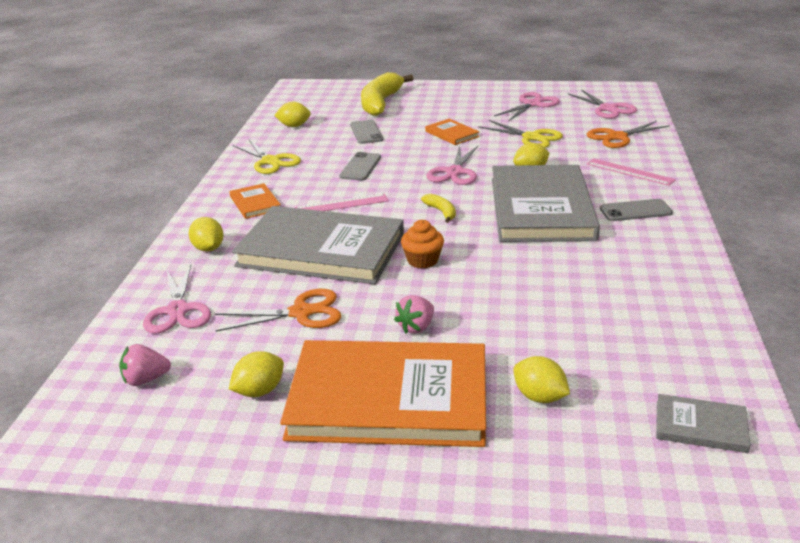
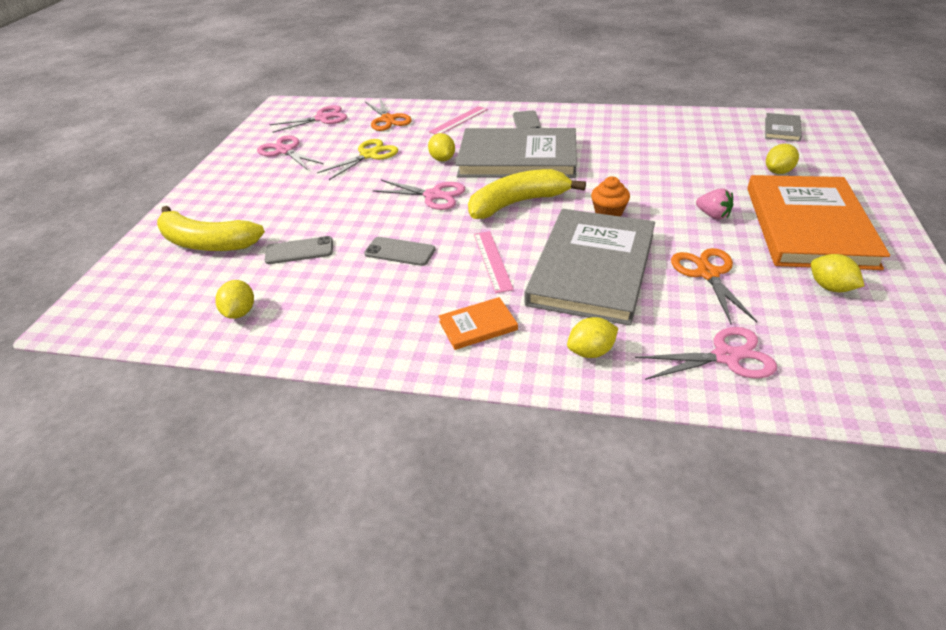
camera: 85 degrees left, 10 degrees up
pink strawberry [119,344,171,386] -> none
yellow scissors [233,140,301,174] -> none
yellow banana [421,194,456,223] -> yellow banana [468,169,586,219], size x2.30
orange book [425,119,480,145] -> none

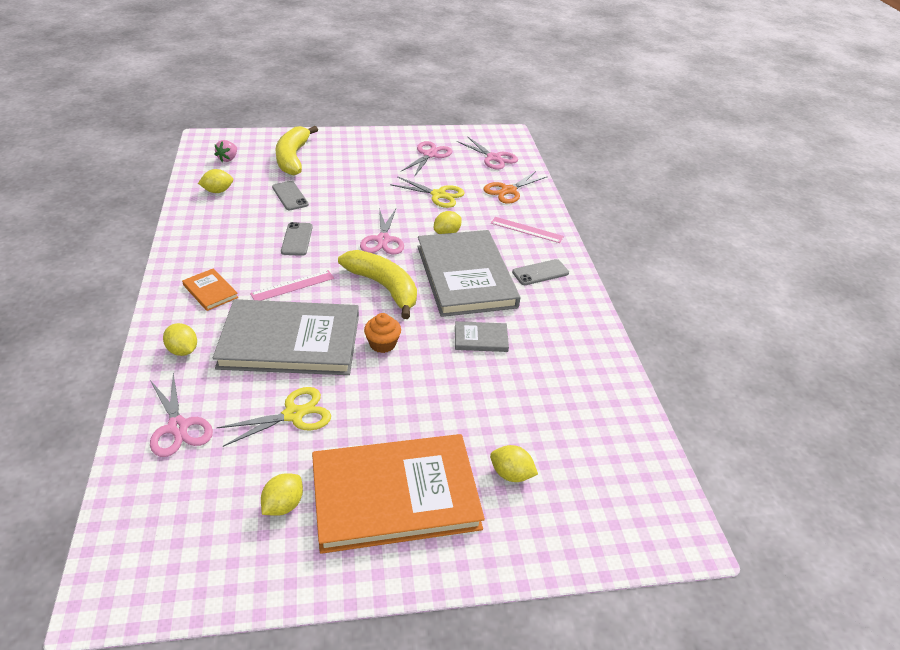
camera: 65 degrees right, 0 degrees up
orange scissors [671,248,757,324] -> yellow scissors [216,387,331,447]
pink strawberry [696,188,733,220] -> pink strawberry moved to [214,140,237,162]
grey book [765,113,802,142] -> grey book moved to [455,321,509,352]

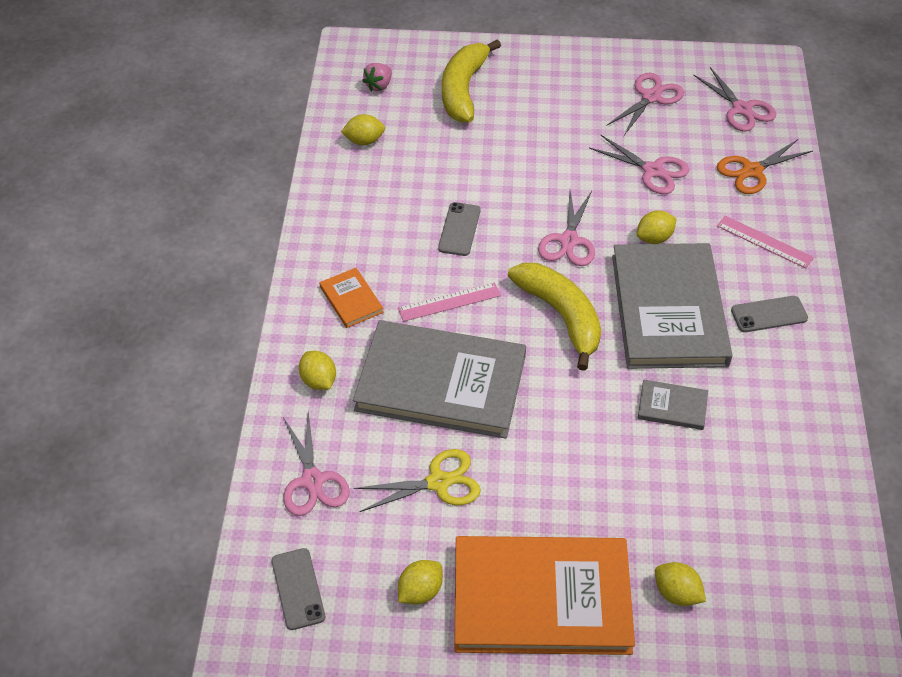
camera: 15 degrees right, 10 degrees up
grey phone [272,181,309,210] -> grey phone moved to [271,548,325,630]
orange cupcake [364,313,401,353] -> none
yellow scissors [390,176,465,208] -> pink scissors [589,135,689,194]

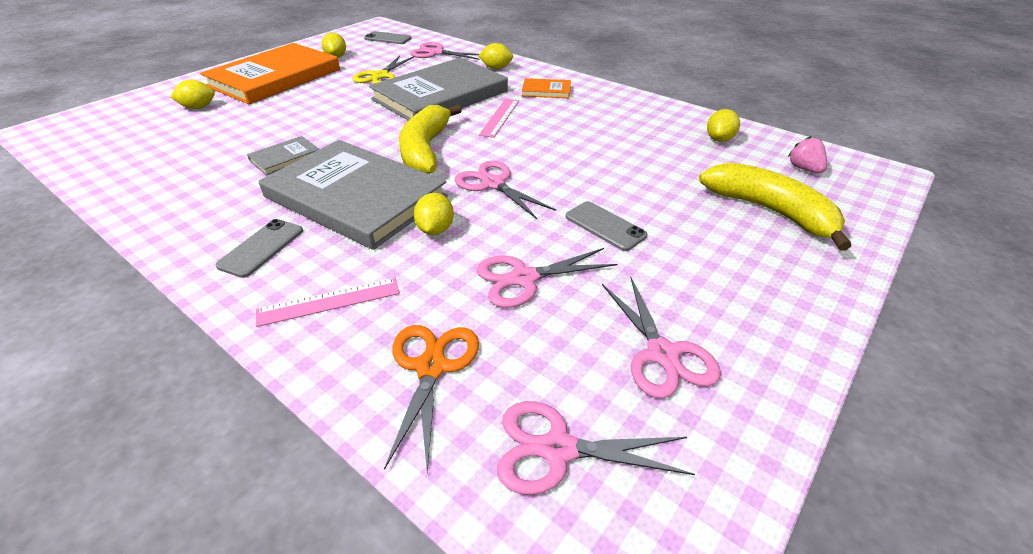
camera: 125 degrees right, 10 degrees down
grey phone [438,202,480,256] -> grey phone moved to [566,201,647,251]
yellow banana [508,263,601,371] -> yellow banana turned 90 degrees clockwise [399,104,462,174]

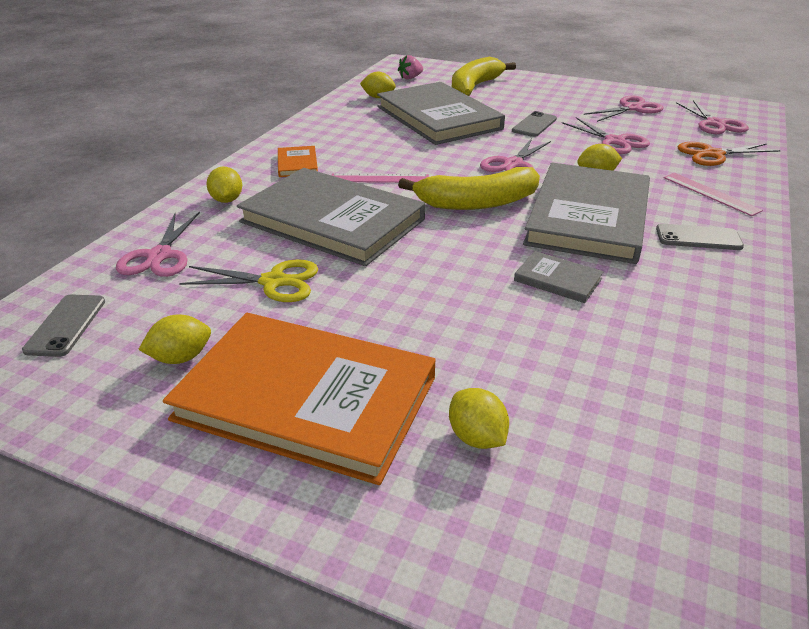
camera: 105 degrees left, 5 degrees down
none -> grey book [377,82,505,145]

